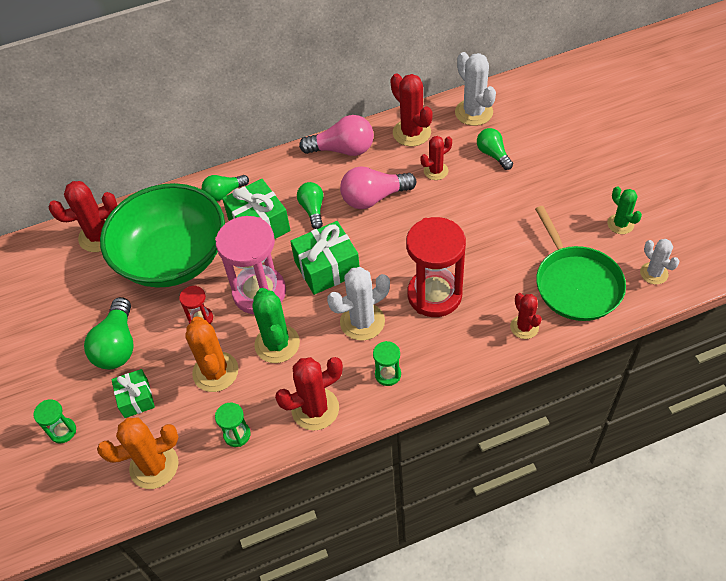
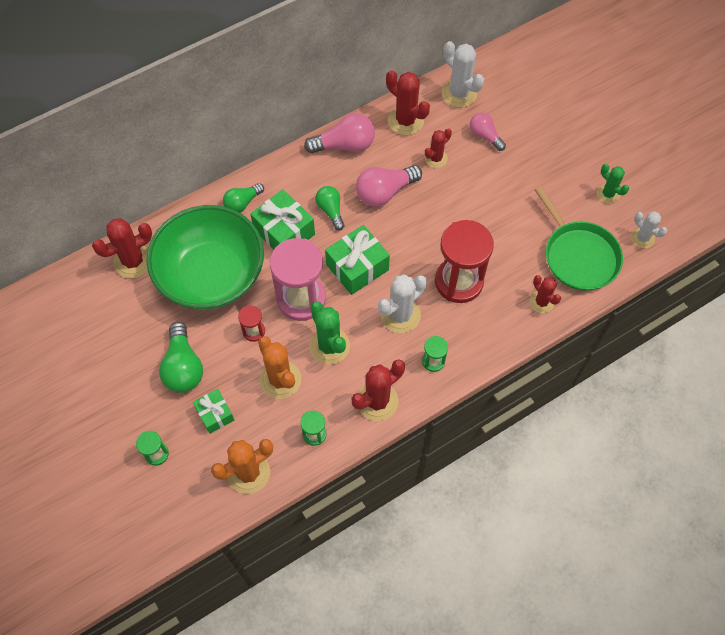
camera: 15 degrees left, 10 degrees up
green light bulb [477,128,513,170] -> pink light bulb [469,113,506,151]

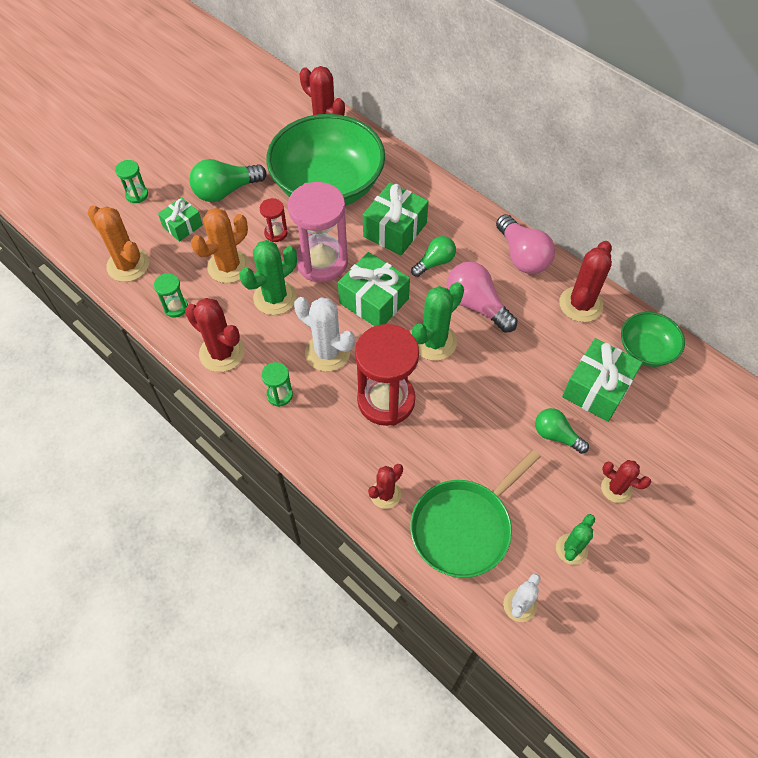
camera: 75 degrees right, 5 degrees down
green light bulb [223,183,264,213] -> green light bulb moved to [535,408,589,454]
red cactus [425,128,452,168] -> red cactus moved to [601,460,651,503]
white cactus [442,41,484,108] -> green bowl [621,312,685,367]
pink light bulb [469,113,506,151] -> green gift [562,338,643,422]
none -> green cactus [412,282,464,361]

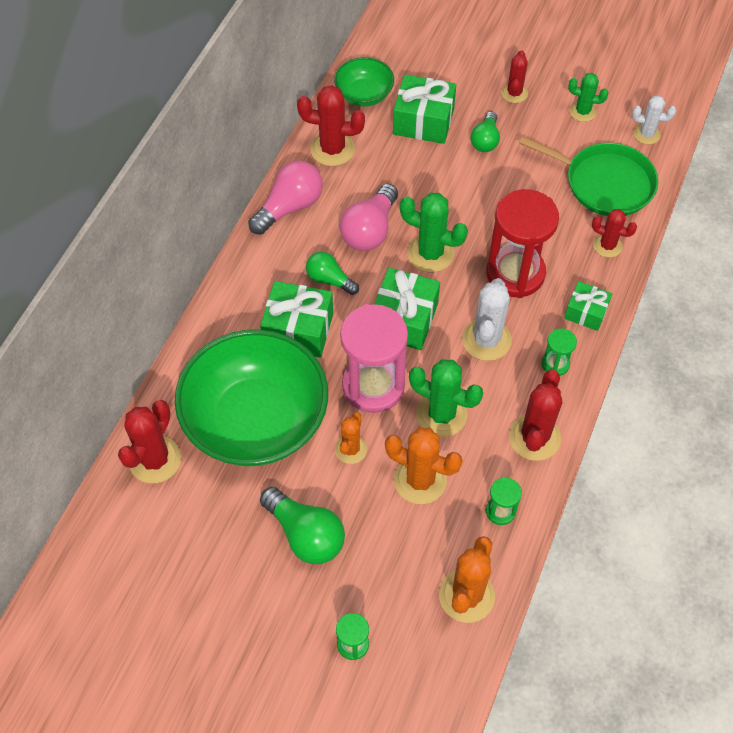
camera: 110 degrees left, 0 degrees up
green gift [158,197,203,242] -> green gift moved to [564,281,612,331]
red hourglass [260,198,288,242] -> orange cactus [335,412,367,464]

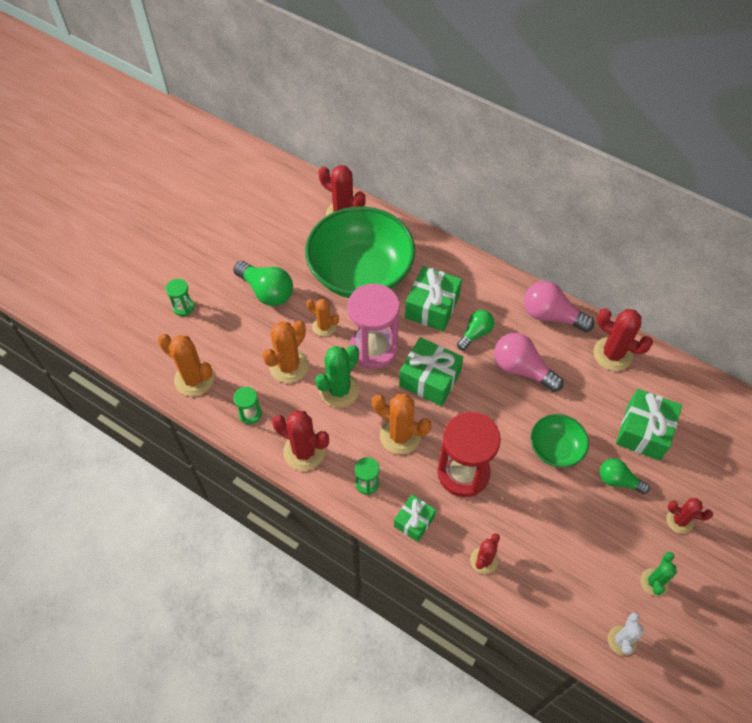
camera: 100 degrees right, 0 degrees up
pink light bulb [248,161,323,235] -> pink light bulb turned 150 degrees clockwise [524,281,594,332]
green light bulb [260,487,345,564] -> green light bulb turned 105 degrees counterclockwise [233,261,293,306]
red cactus [297,85,365,166] -> red cactus turned 75 degrees counterclockwise [593,308,653,371]
green bowl [334,57,394,106] -> green bowl moved to [531,414,589,467]
green cactus [400,193,468,272] -> none
white cactus [462,278,512,361] -> orange cactus [372,394,432,454]
green pan [519,136,658,216] -> none

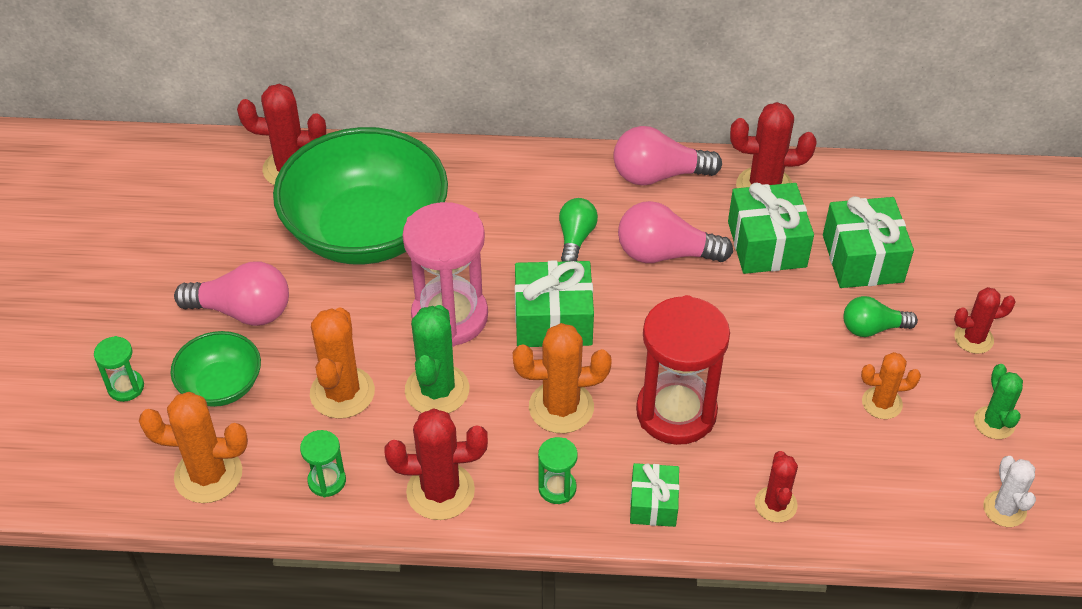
camera: 30 degrees left, 10 degrees down
green light bulb [233,261,293,306] -> pink light bulb [174,262,289,326]
orange cactus [306,299,339,337] -> orange cactus moved to [861,352,921,419]
green gift [405,266,462,332] -> green gift moved to [728,182,814,274]
green bowl [531,414,589,467] -> green bowl moved to [170,331,261,407]

